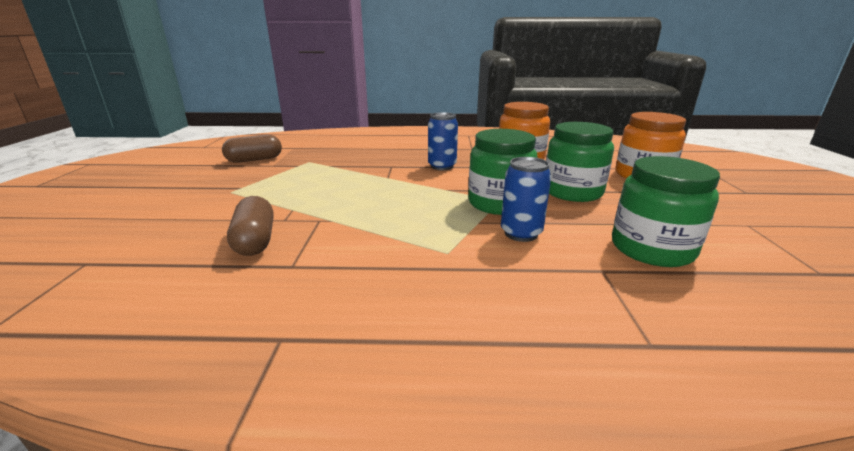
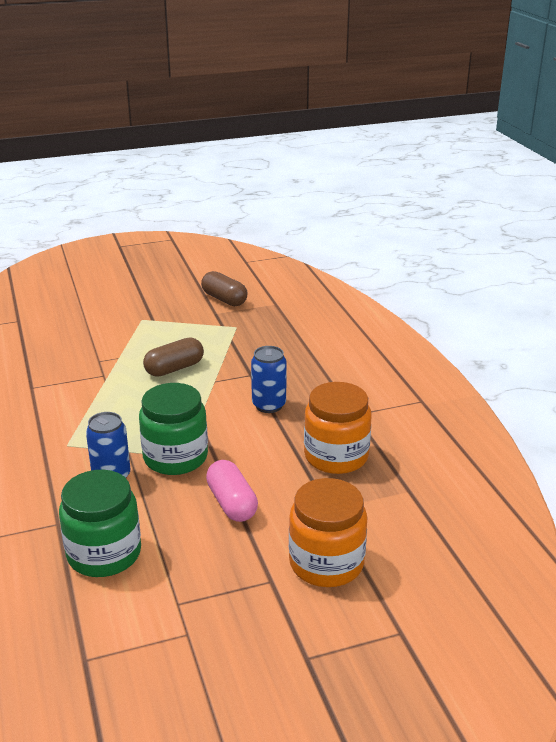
camera: 70 degrees right, 5 degrees up
brown capsule [227,196,274,256] -> brown capsule moved to [143,337,204,377]
green jar [546,122,614,202] -> pink capsule [206,460,258,522]

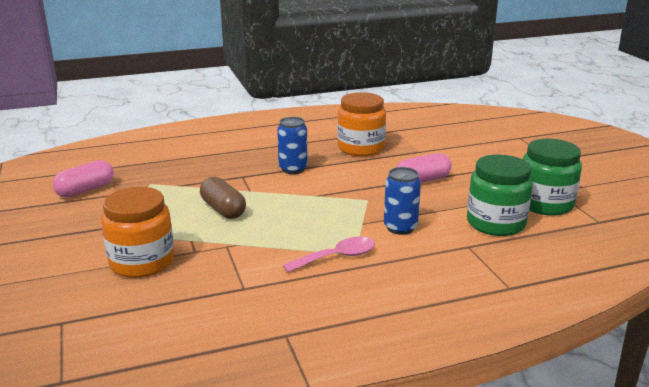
camera: 90 degrees left, 5 degrees down
green jar [139,383,208,475] -> green jar moved to [522,139,582,216]
brown capsule [201,271,248,306] -> pink capsule [53,160,114,198]
orange jar [289,478,367,587] -> orange jar moved to [101,187,174,278]
none -> pink spoon [283,237,375,272]

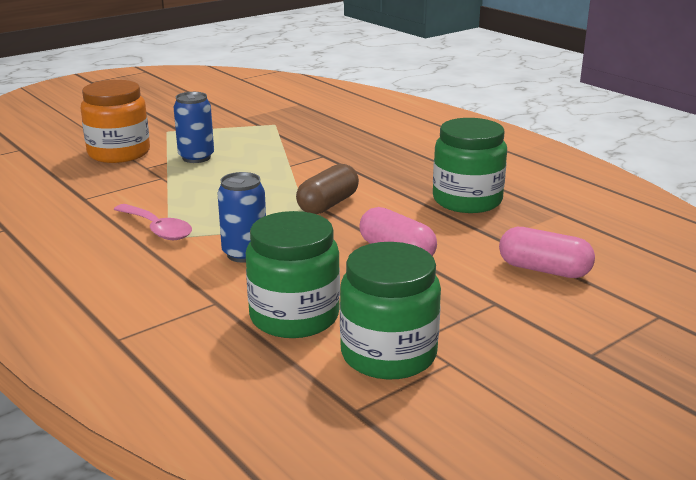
camera: 70 degrees right, 0 degrees up
pink capsule [53,160,114,198] -> pink capsule moved to [499,227,595,278]
brown capsule [200,177,246,219] -> brown capsule moved to [296,164,359,214]
blue can [277,117,308,174] -> blue can moved to [174,92,214,163]
orange jar [337,92,386,156] -> green jar [433,118,507,213]

